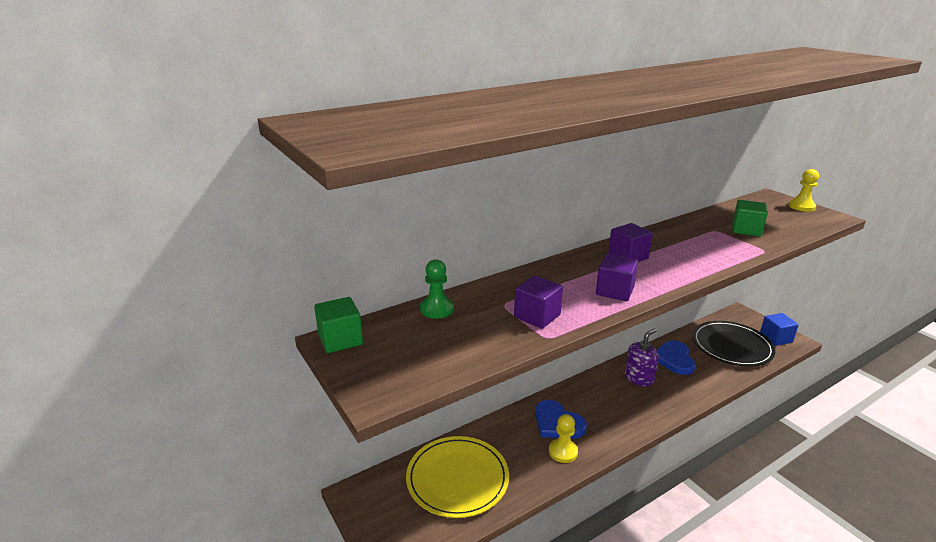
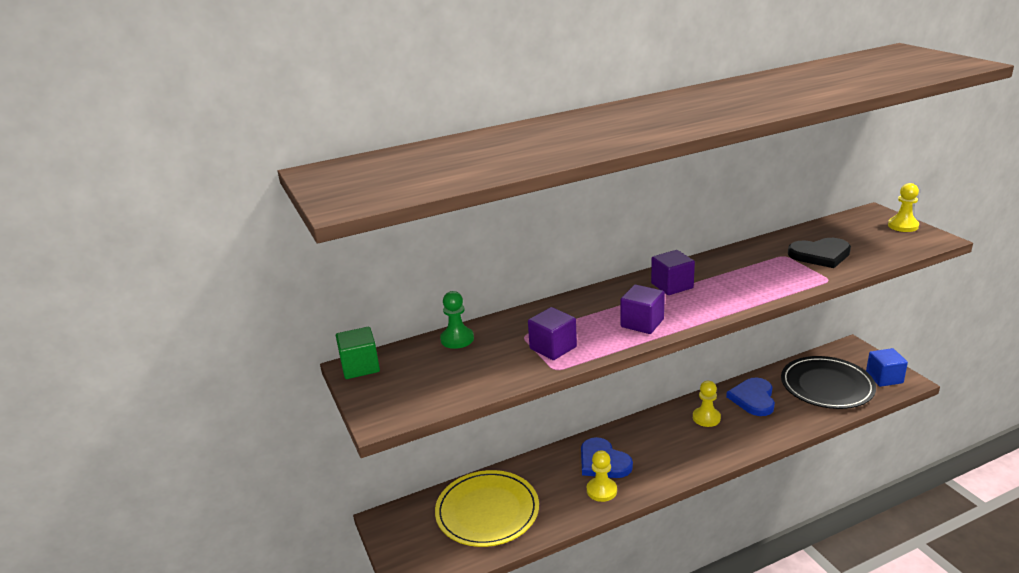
camera: 10 degrees right, 0 degrees up
purple soap dispenser [625,328,659,386] -> yellow pawn [693,381,721,427]
green cube [732,200,768,237] -> black heart [788,238,851,268]

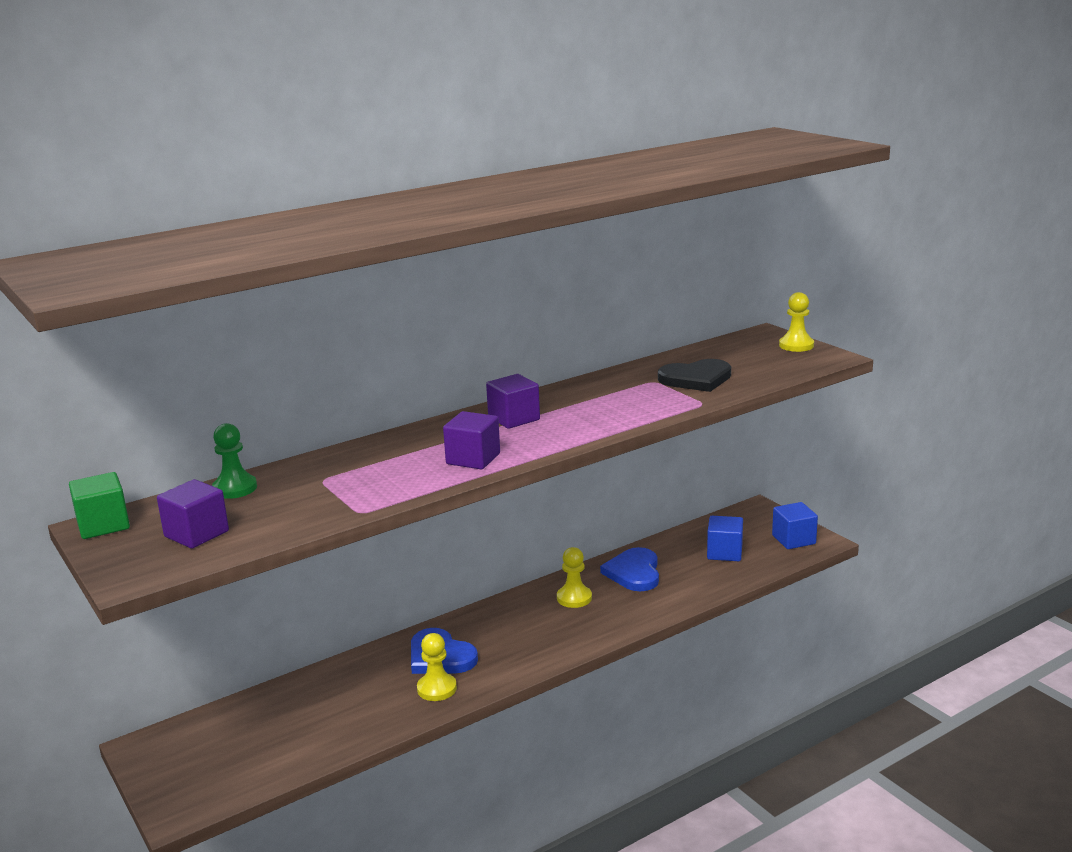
camera: 10 degrees left, 5 degrees down
yellow plate [435,470,539,547] -> none
purple cube [528,307,577,360] -> purple cube moved to [157,479,229,549]
black plate [781,356,876,409] -> blue cube [707,516,743,561]

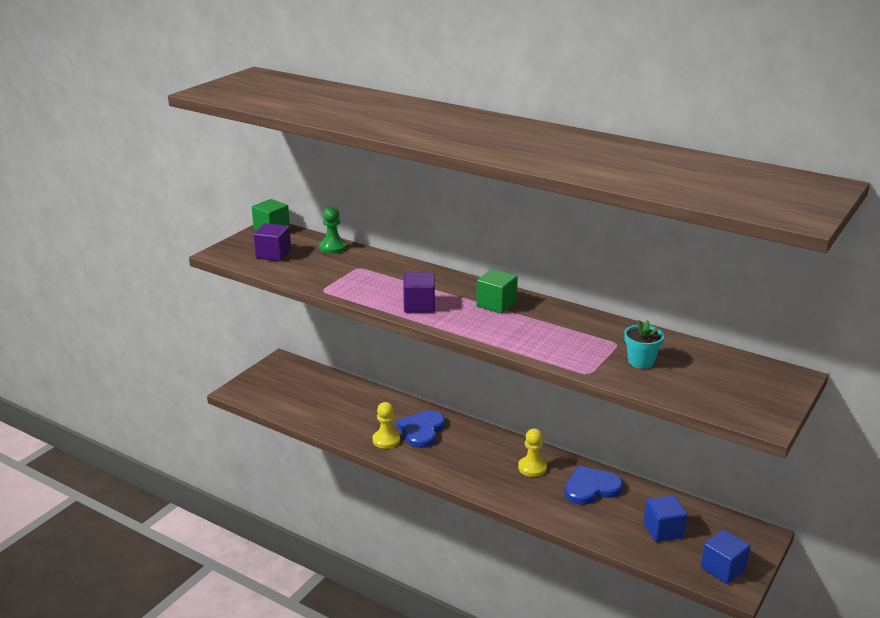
camera: 65 degrees right, 5 degrees up
purple cube [486,374,540,429] -> green cube [476,269,518,314]
black heart [658,359,731,392] -> turquoise flower pot [624,320,664,368]
yellow pawn [779,292,814,352] -> none

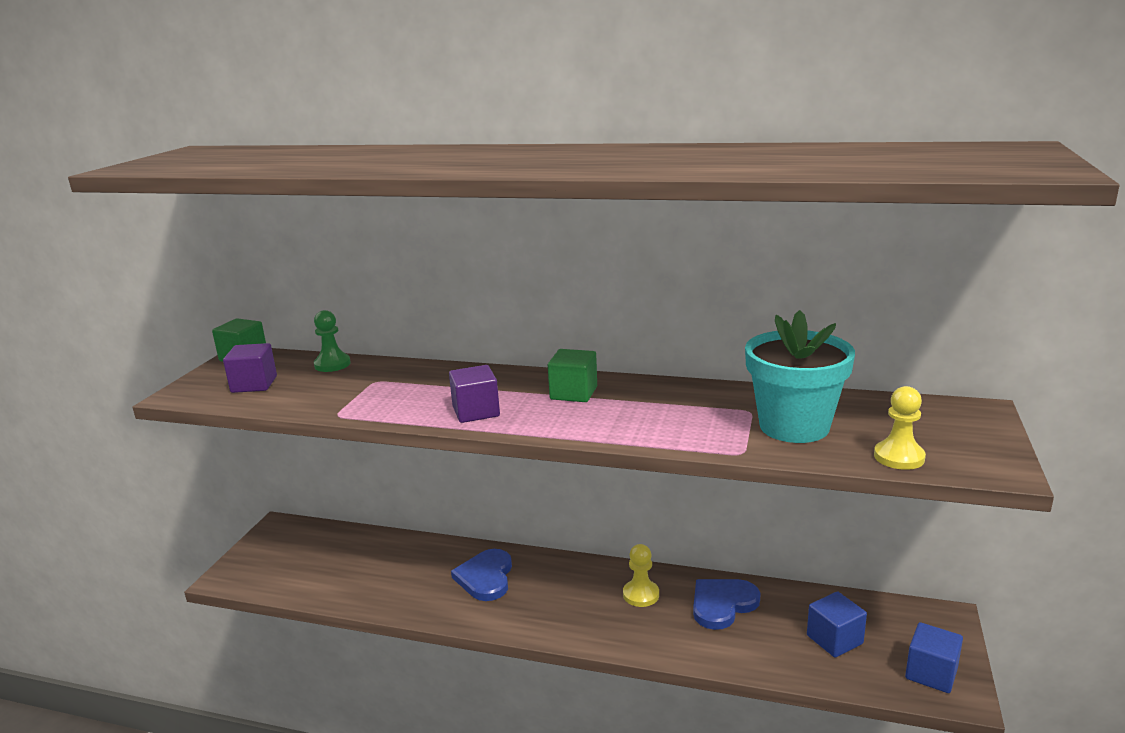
camera: 15 degrees left, 5 degrees down
yellow pawn [373,402,400,449] -> yellow pawn moved to [874,386,926,470]
turquoise flower pot [624,320,664,368] -> turquoise flower pot [745,310,855,443], size x2.01

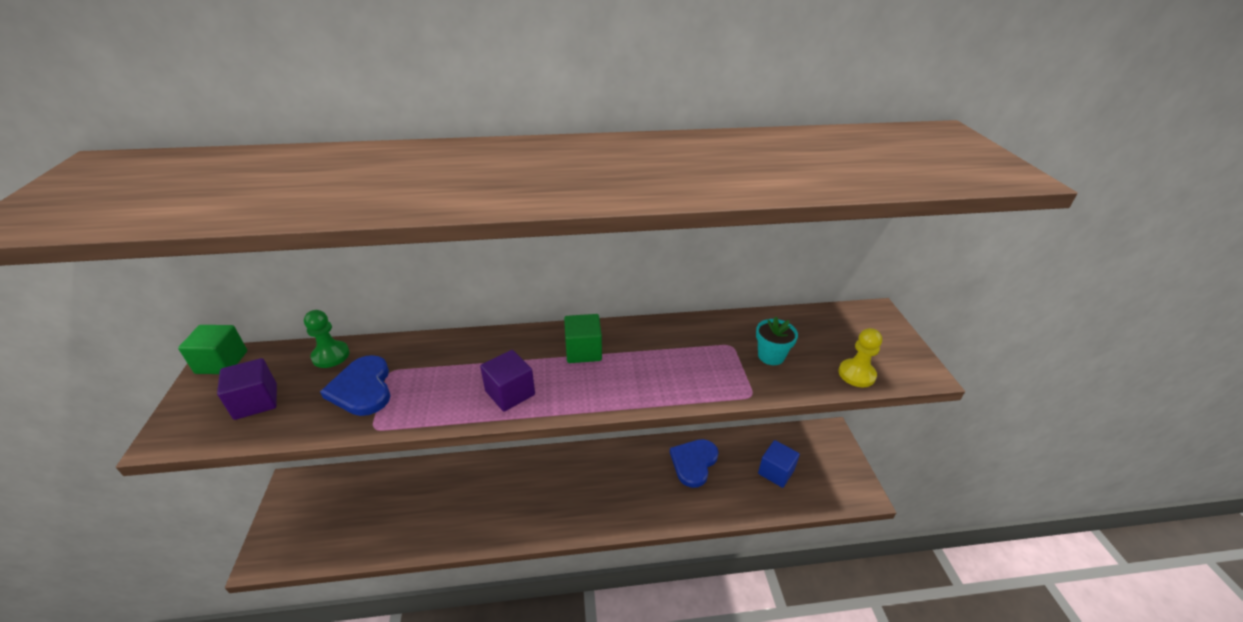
camera: 25 degrees left, 15 degrees up
blue heart [451,549,512,601] -> blue heart moved to [320,355,391,416]
yellow pawn [623,544,659,607] -> none
turquoise flower pot [745,310,855,443] -> turquoise flower pot [756,316,798,365], size x0.50
blue cube [905,622,963,693] -> none

